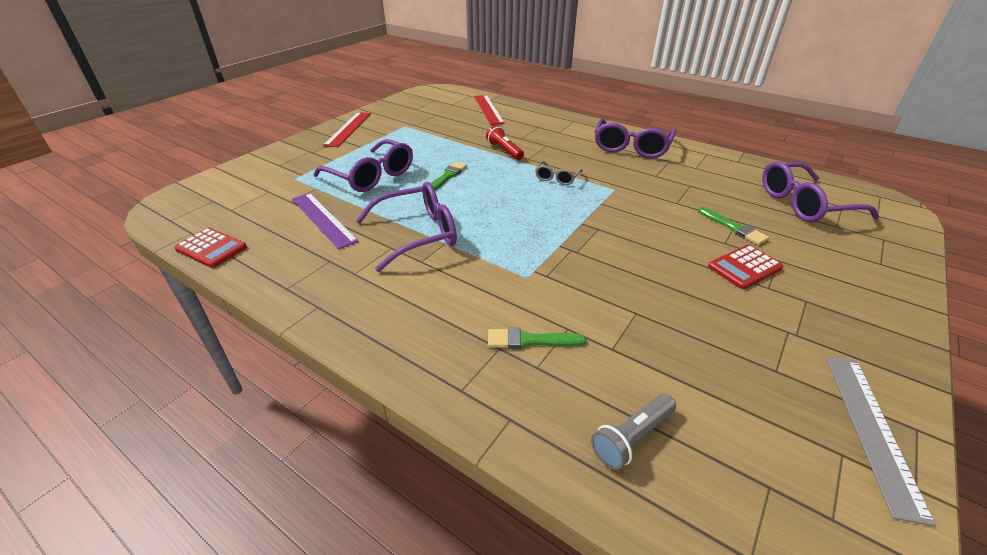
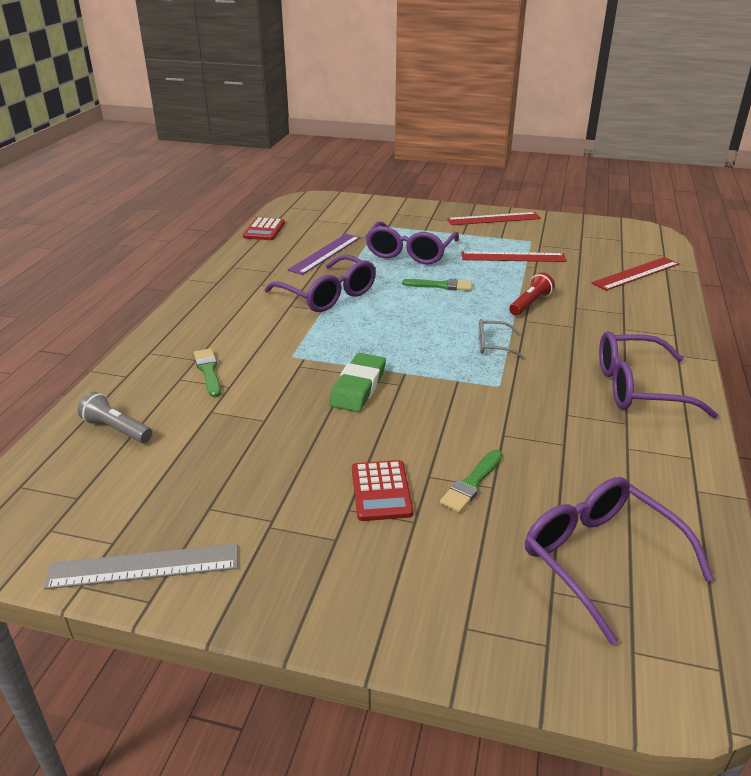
camera: 70 degrees right, 5 degrees down
red calculator [708,245,783,289] -> red calculator turned 135 degrees counterclockwise [352,460,413,521]
none -> green eraser [329,353,386,412]
none -> red ruler [461,251,567,262]

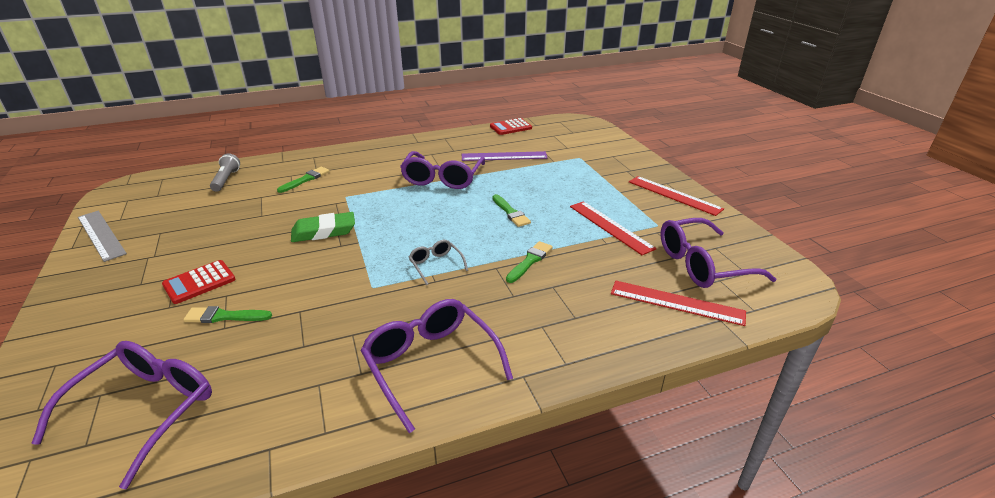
camera: 55 degrees right, 0 degrees up
purple glasses [365,221,459,264] -> purple glasses moved to [660,218,776,288]
red flashlight [509,273,555,316] -> green brush [506,241,553,283]

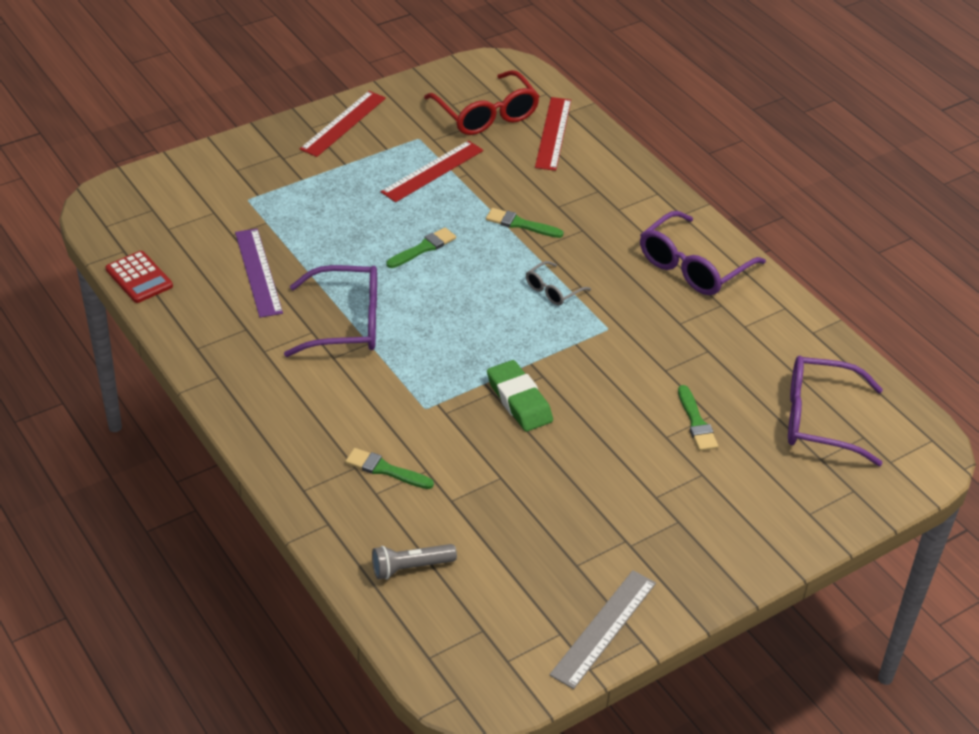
camera: 105 degrees left, 10 degrees up
red calculator [162,260,235,304] -> none
purple glasses [660,218,776,288] -> red glasses [424,70,540,135]

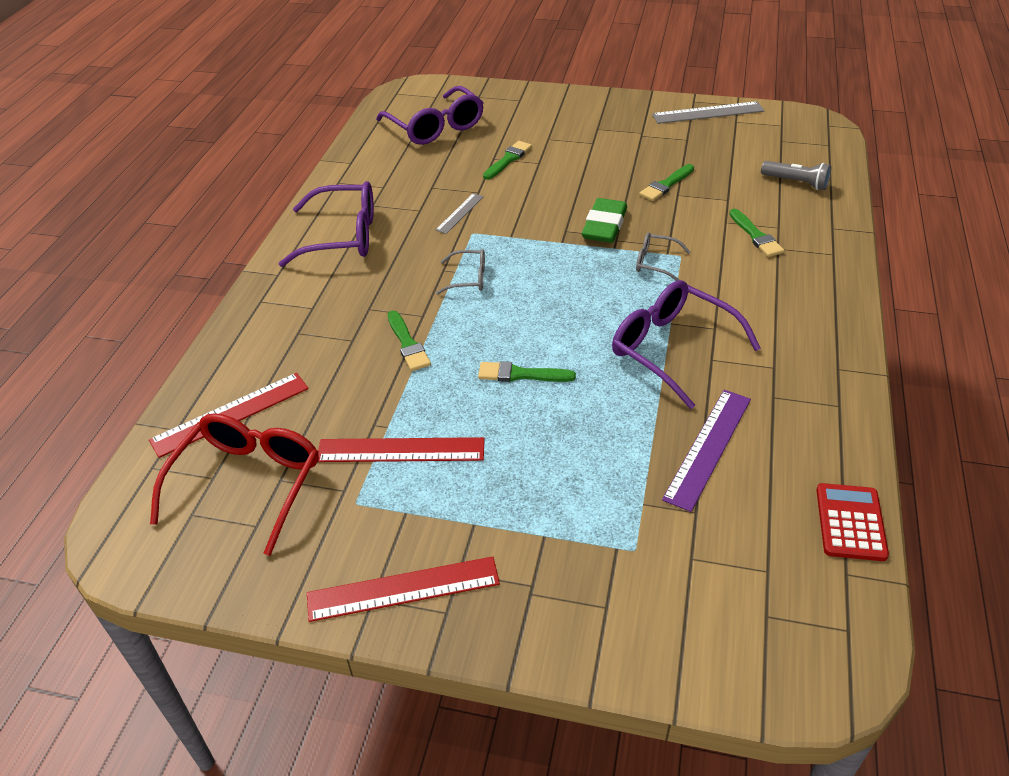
camera: 130 degrees left, 0 degrees up
none -> grey ruler [436,193,484,234]
none -> grey glasses [636,232,690,281]
none -> green brush [639,164,694,201]

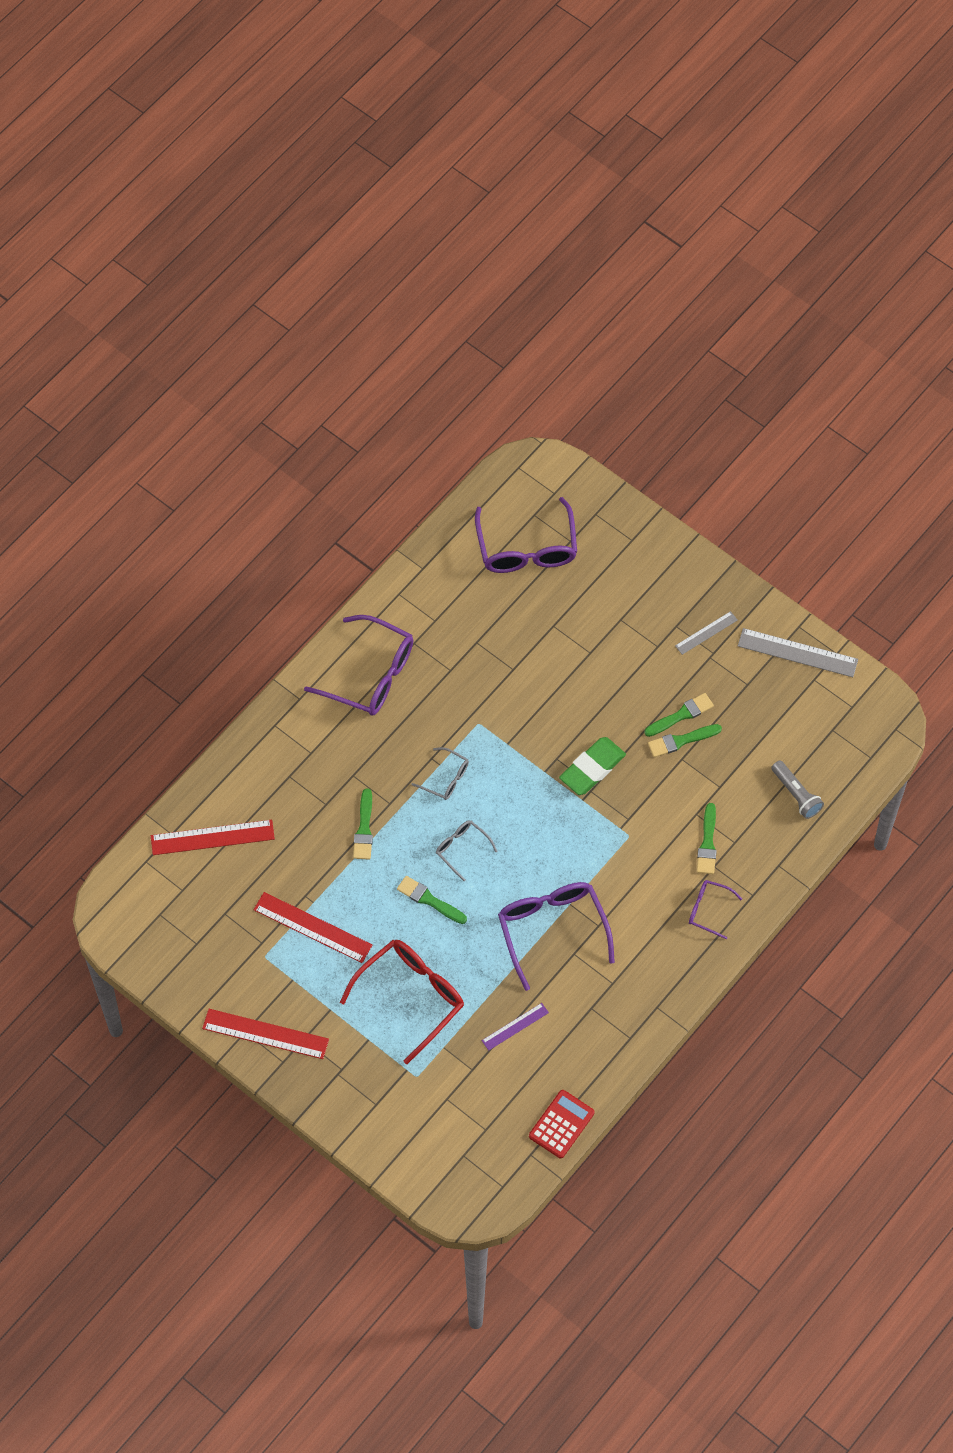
camera: 25 degrees right, 20 degrees up
red glasses [150,414,319,556] -> red glasses moved to [340,940,464,1064]
grey ruler [436,193,484,234] -> grey ruler moved to [675,611,738,655]
green brush [483,141,532,180] -> green brush moved to [645,693,714,737]
grey glasses [636,232,690,281] -> grey glasses moved to [436,820,497,881]
purple ruler [662,390,751,512] -> purple ruler [482,1003,549,1051], size x0.58
none -> purple glasses [689,880,742,939]

